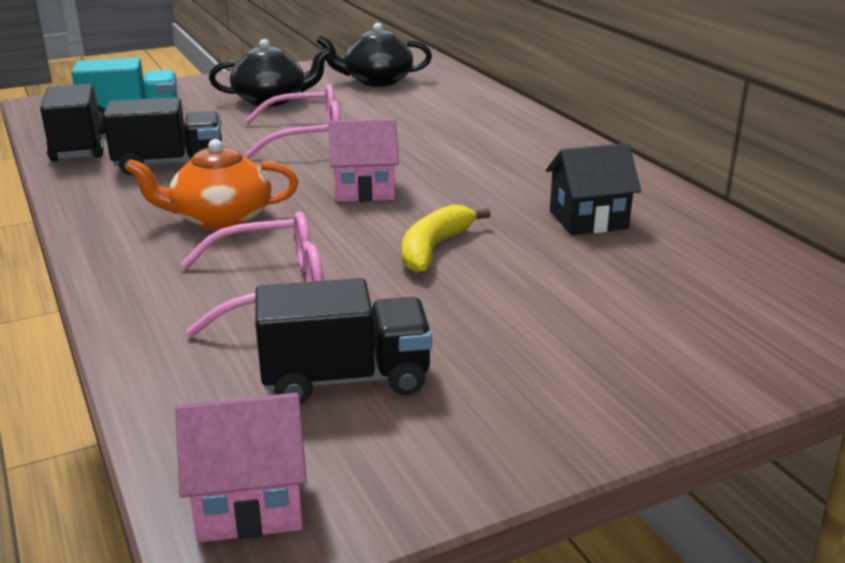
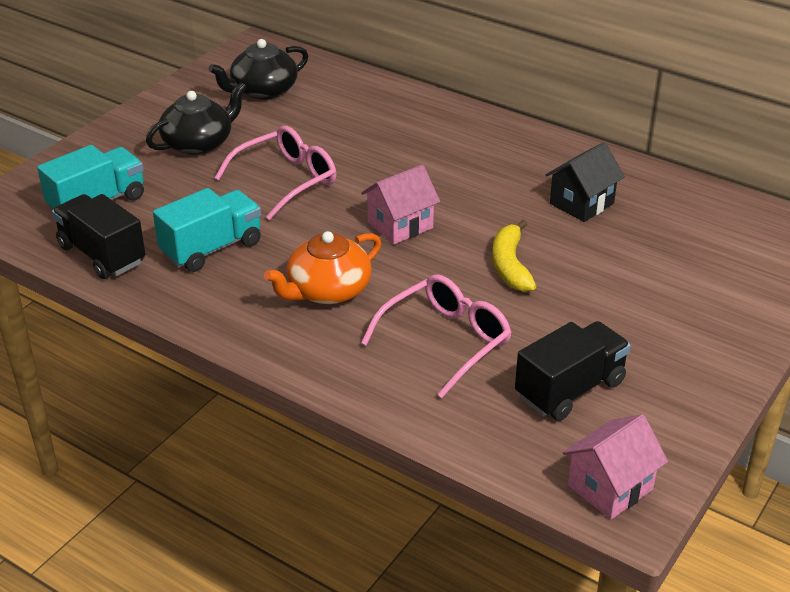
camera: 30 degrees left, 10 degrees up
black truck [103,97,222,175] -> turquoise truck [153,188,261,272]

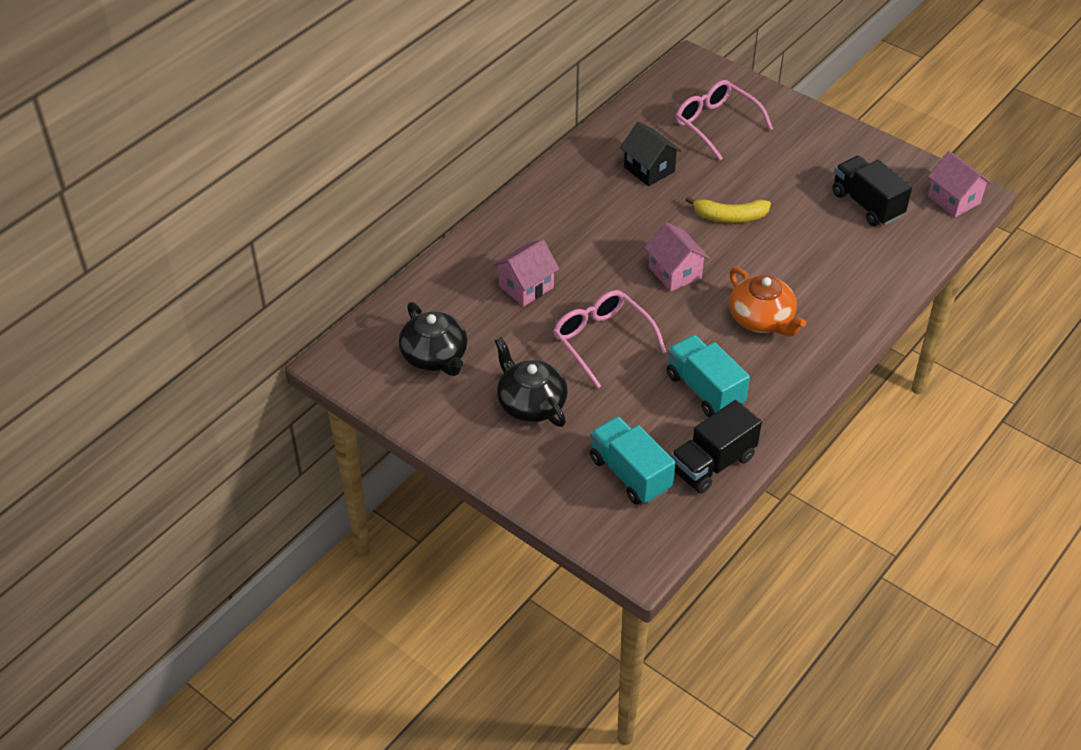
camera: 85 degrees left, 10 degrees up
pink glasses [361,274,512,398] -> pink glasses moved to [676,80,773,160]
none -> pink house [493,239,559,307]

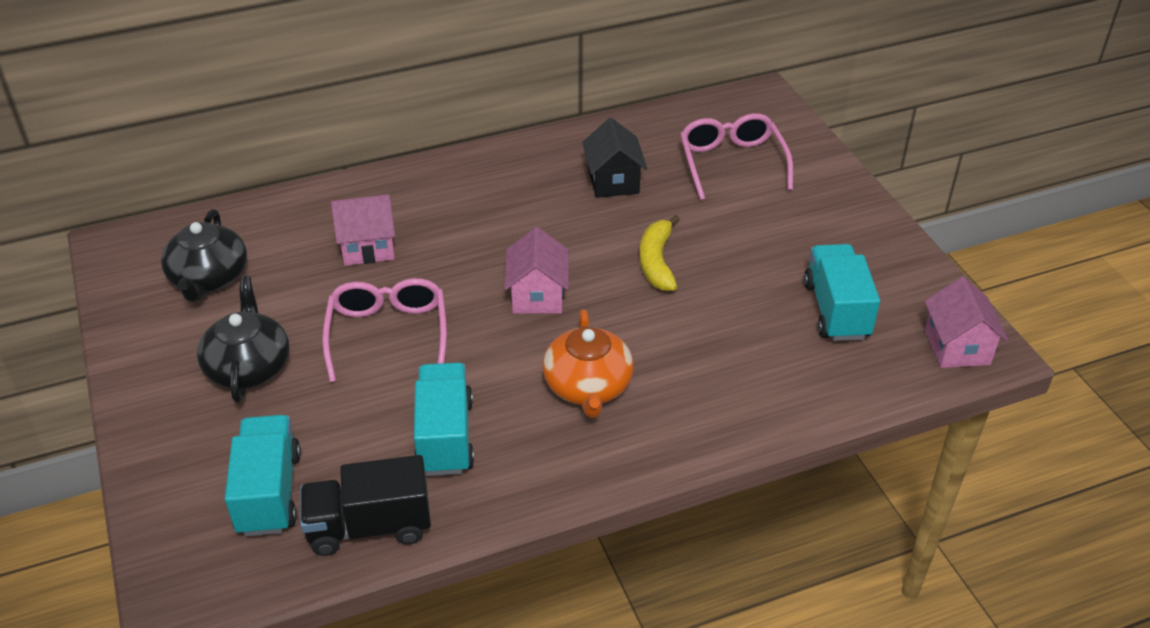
camera: 30 degrees right, 5 degrees down
yellow banana [685,196,771,223] -> yellow banana turned 60 degrees clockwise [640,215,680,291]
black truck [832,156,912,226] -> turquoise truck [804,244,880,341]

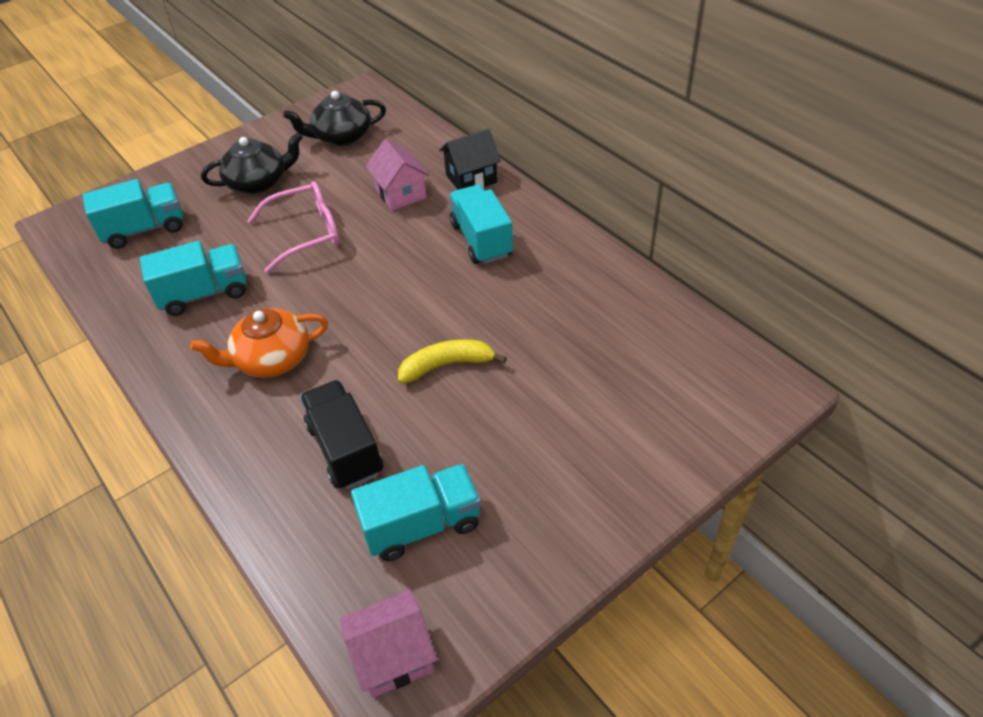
camera: 75 degrees right, 5 degrees up
black truck [300,455,431,556] -> black truck moved to [300,380,383,489]
pink house [504,227,569,314] -> none
black house [582,118,647,198] -> black house moved to [439,129,501,190]
pink glasses [680,113,793,200] -> none
none -> turquoise truck [449,185,513,264]

